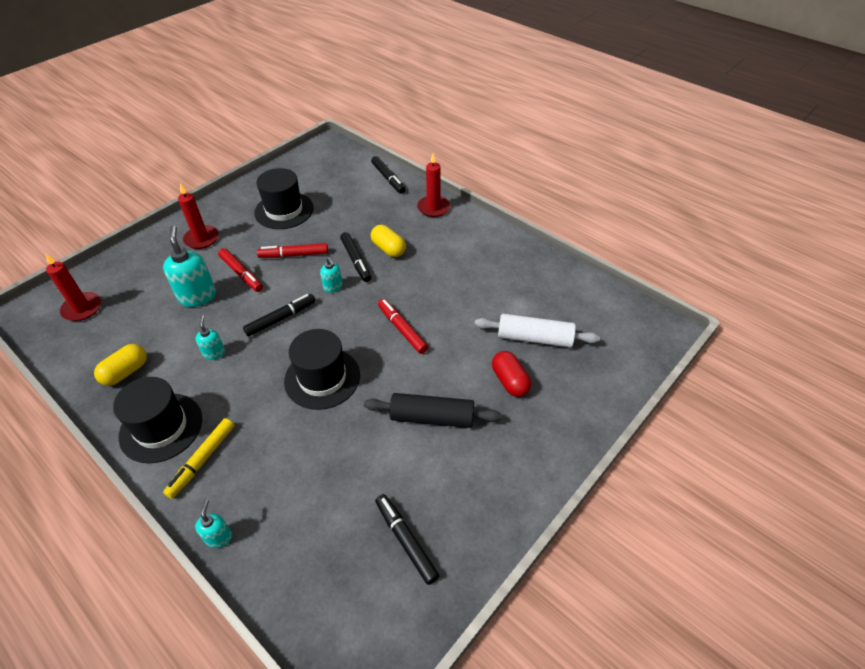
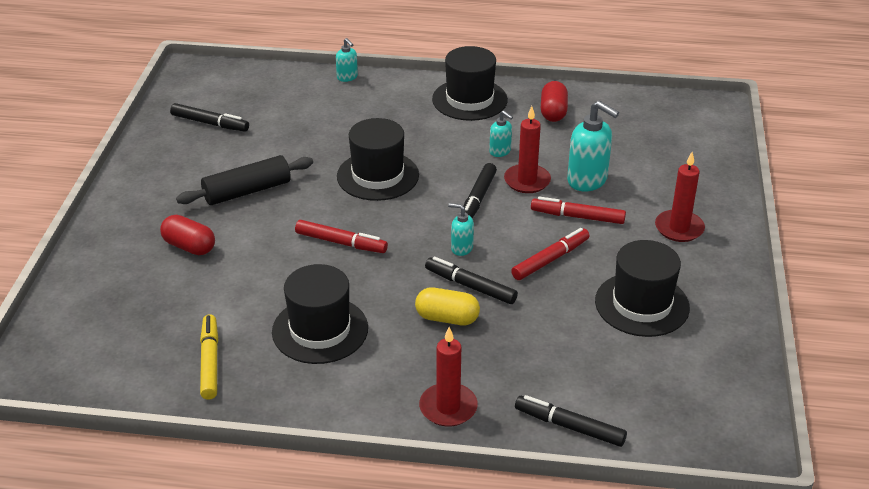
camera: 145 degrees right, 10 degrees down
red candle [45,253,101,321] -> red candle moved to [504,106,551,193]
yellow capsule [94,344,147,386] -> red capsule [541,81,568,122]
yellow marker [163,418,234,499] -> yellow marker moved to [200,314,218,400]
white rolling pin [475,314,600,348] -> none
none -> black hat [272,264,368,364]

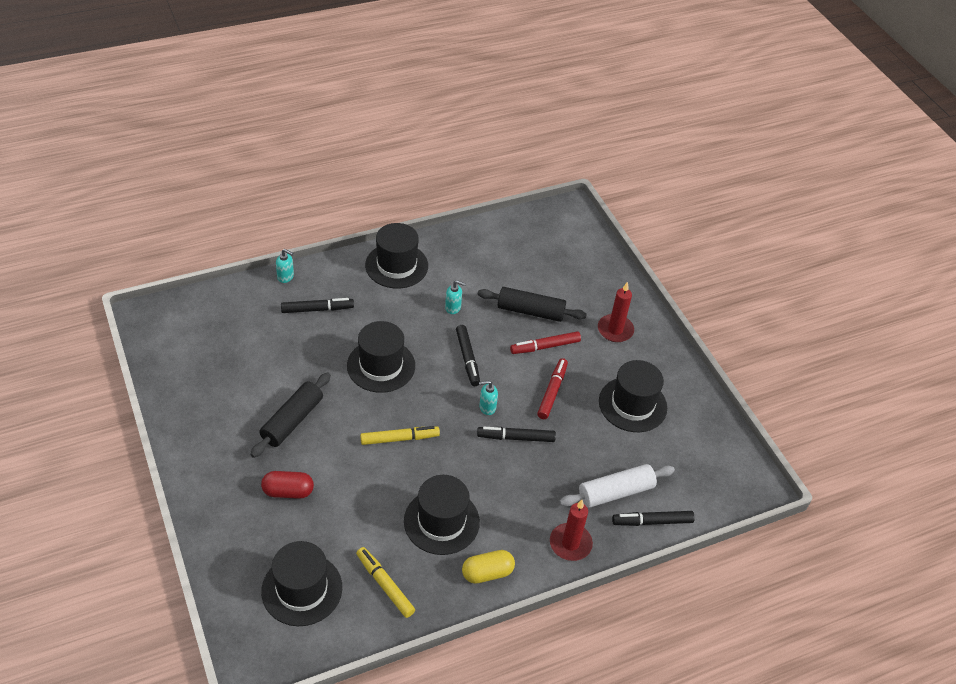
camera: 35 degrees left, 10 degrees up
black marker [170,103,249,132] -> black marker moved to [281,298,354,313]
red marker [295,220,388,253] -> yellow marker [360,426,440,445]
yellow capsule [415,287,480,325] -> yellow capsule moved to [462,550,515,584]
red candle [504,106,551,193] -> none
red capsule [541,81,568,122] -> none
turquoise soap dispenser [567,101,619,191] -> black rolling pin [478,287,587,322]
none -> black hat [261,541,342,626]
none -> white rolling pin [559,464,675,508]

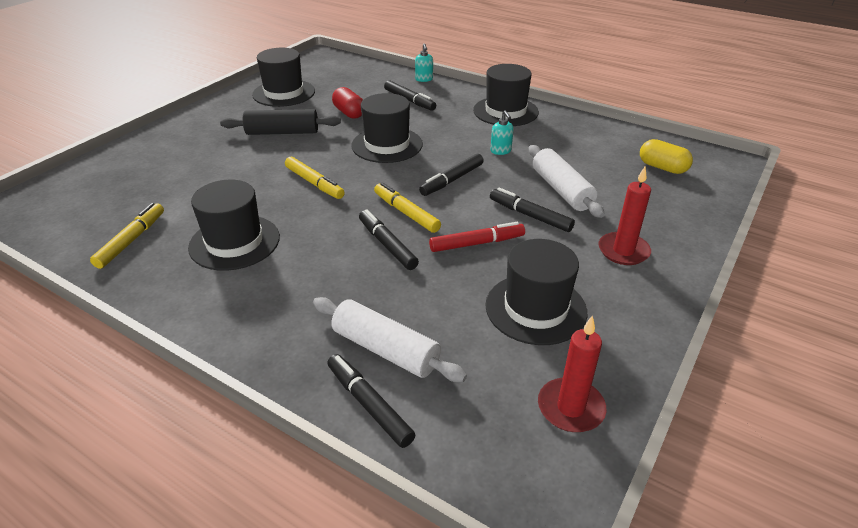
camera: 60 degrees right, 10 degrees down
red capsule [261,471,314,499] -> red capsule moved to [332,87,363,119]
black hat [261,541,342,626] -> black hat moved to [252,48,315,107]
yellow capsule [462,550,515,584] -> yellow capsule moved to [640,139,693,174]
black rolling pin [478,287,587,322] -> white rolling pin [529,145,605,218]
turquoise soap dispenser [479,381,498,415] -> yellow marker [374,182,441,233]
red marker [510,331,581,354] -> black marker [490,188,575,232]
red candle [550,500,593,561] -> red candle moved to [538,315,606,432]

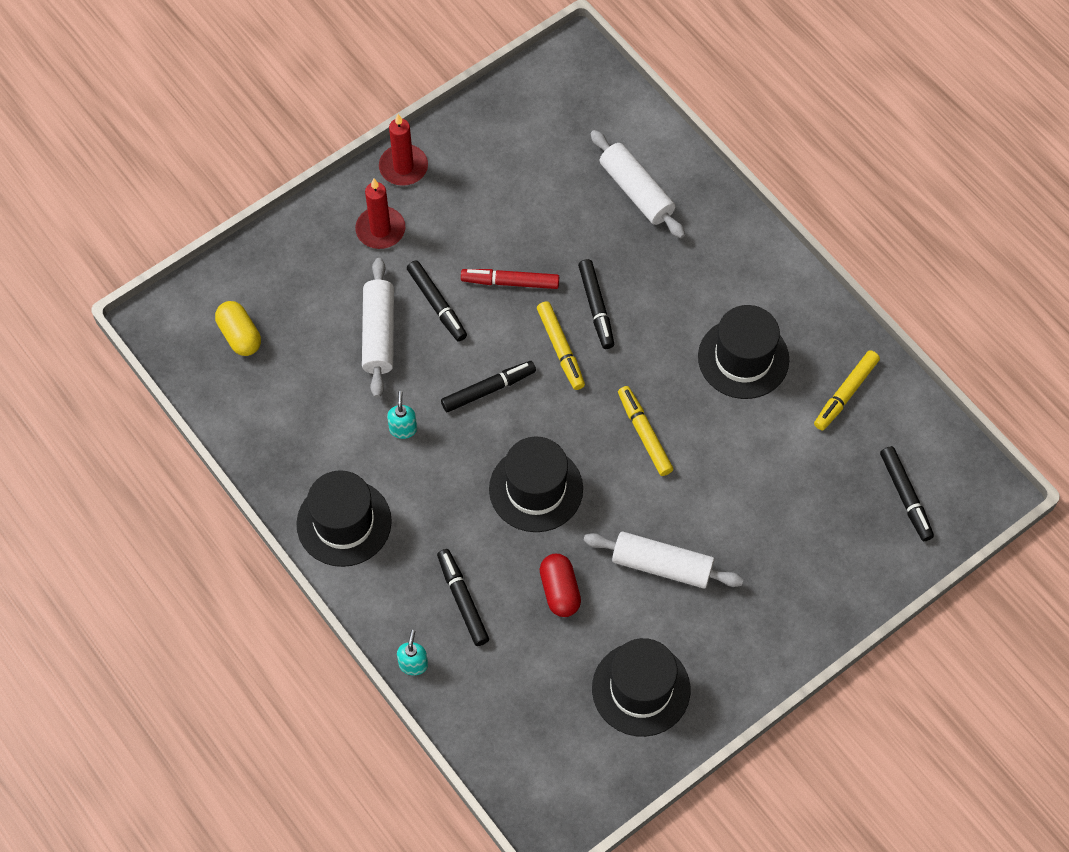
camera: 160 degrees left, 25 degrees up
black rolling pin [220,109,341,135] -> white rolling pin [584,532,744,589]
black marker [327,354,415,448] -> black marker moved to [880,446,934,541]
black hat [485,239,587,345] -> none
red candle [538,315,606,432] -> red candle moved to [379,114,428,186]

